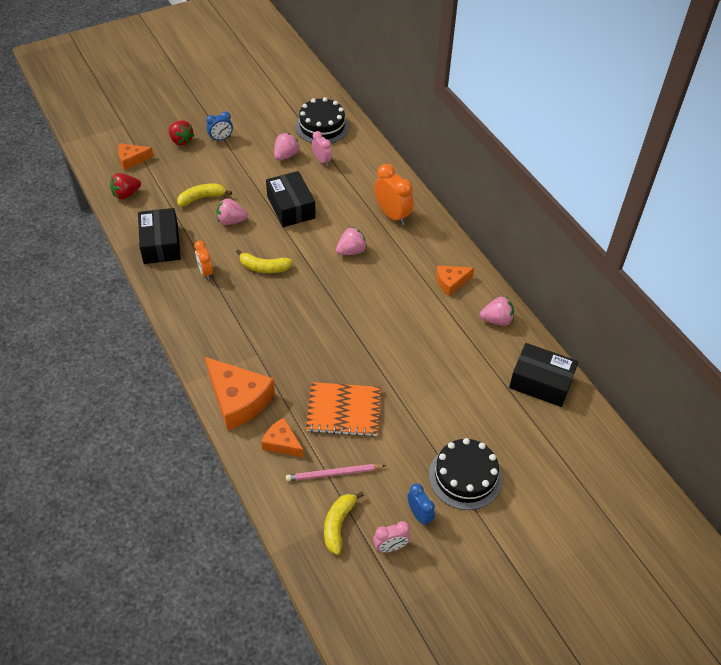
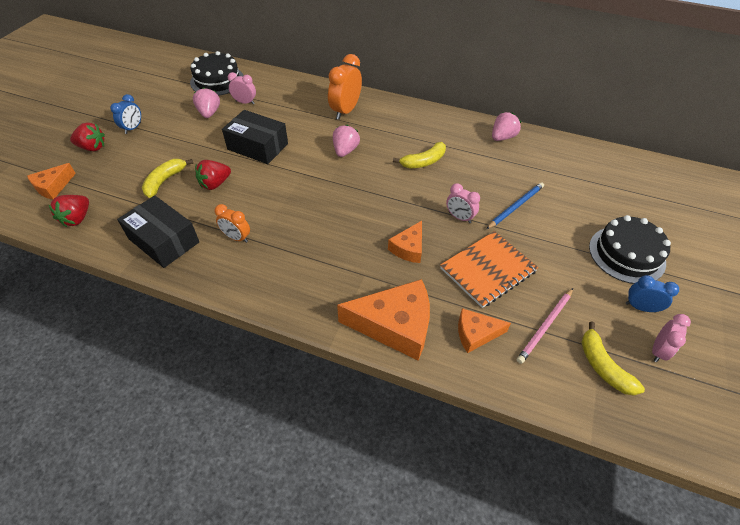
camera: 40 degrees left, 0 degrees up
pink strawberry [216,198,248,225] -> red strawberry [195,160,231,190]
yellow banana [236,249,293,273] -> yellow banana moved to [393,142,446,168]
orange clock [374,164,414,225] -> orange clock turned 75 degrees counterclockwise [328,54,362,120]
orange cheese [436,265,474,296] -> orange cheese moved to [388,221,422,263]
black box [509,343,578,407] -> none
none -> pink clock [446,183,480,223]
none -> blue pencil [486,182,544,229]

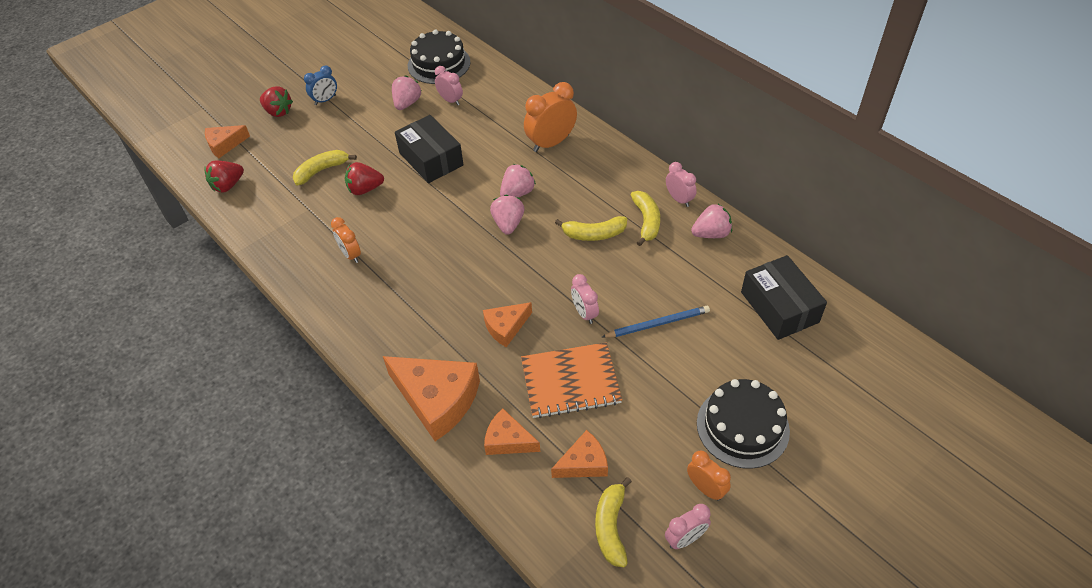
camera: 30 degrees right, 0 degrees up
black box [117,195,199,268] -> black box moved to [741,255,827,340]
pink pencil [517,288,573,364] -> orange cheese [551,430,608,478]
blue clock [626,275,679,313] -> orange clock [687,451,731,501]
none -> pink strawberry [490,195,525,235]
none -> yellow banana [631,191,660,246]
none -> pink clock [666,162,697,207]

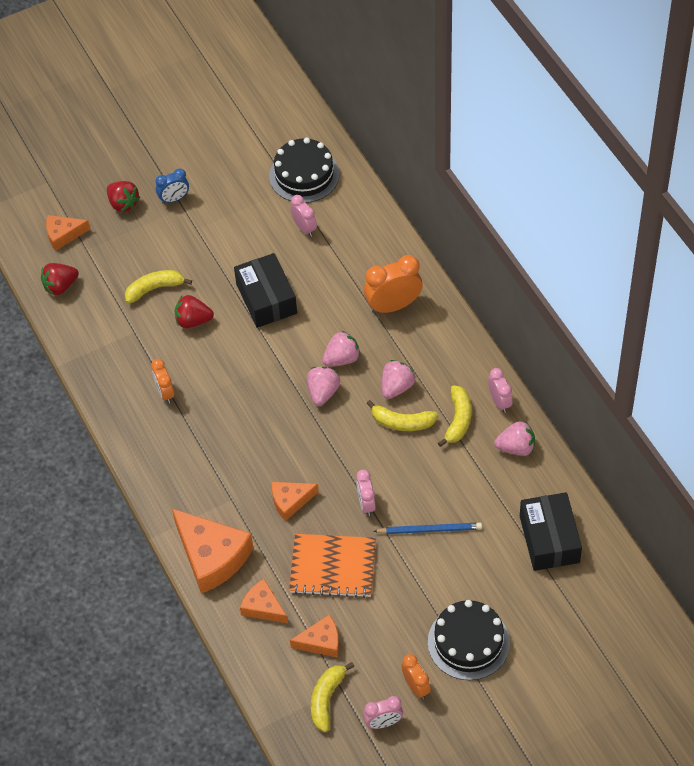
camera: 15 degrees right, 5 degrees up
pink strawberry [392,76,421,110] -> pink strawberry moved to [382,360,416,399]

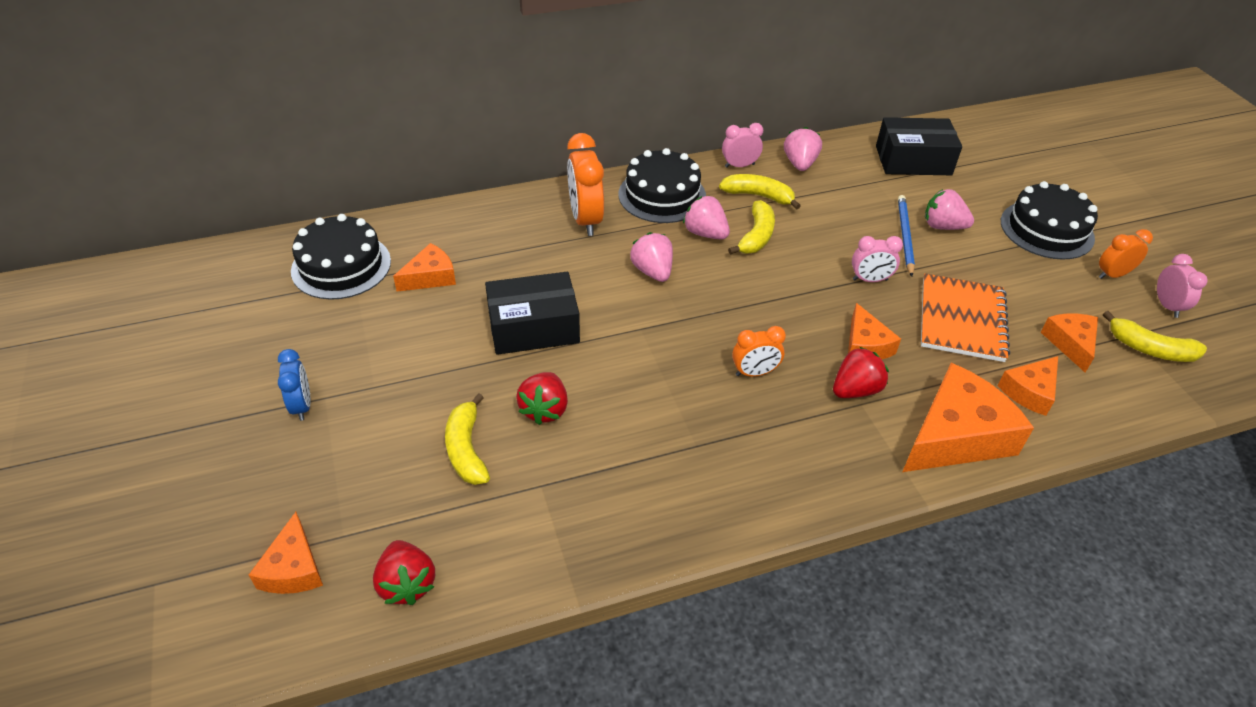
camera: 85 degrees left, 10 degrees down
red strawberry [107,181,140,212] -> red strawberry moved to [833,347,889,398]
orange clock [151,359,174,403] -> orange clock moved to [732,326,786,377]
pink clock [291,195,317,236] -> orange cheese [393,243,456,292]
pink strawberry [307,367,340,406] -> pink strawberry moved to [925,189,974,230]
none -> black cake [619,148,706,223]

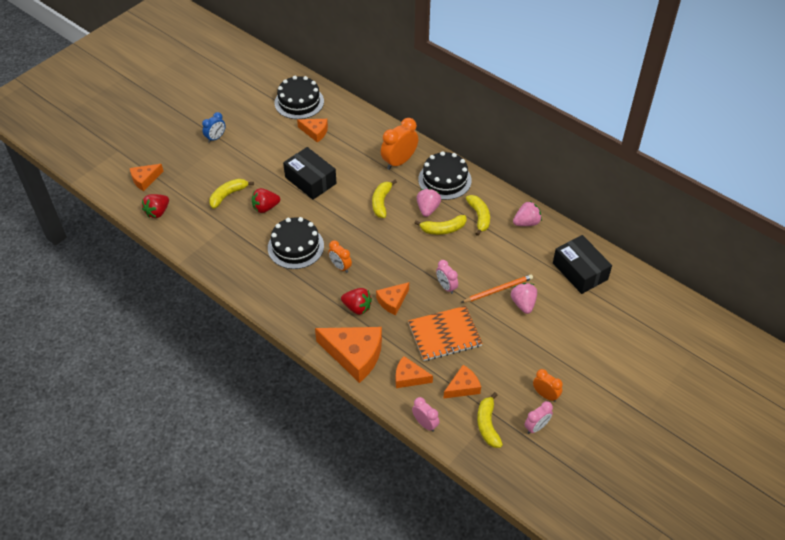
camera: 60 degrees right, 5 degrees up
pink strawberry [630,232,673,282] -> yellow banana [372,180,397,218]
pink clock [722,123,763,168] -> pink clock moved to [412,397,439,432]
blue pencil [898,195,915,277] -> orange pencil [461,274,533,303]
black cake [1001,181,1098,260] -> black cake moved to [268,217,324,269]

